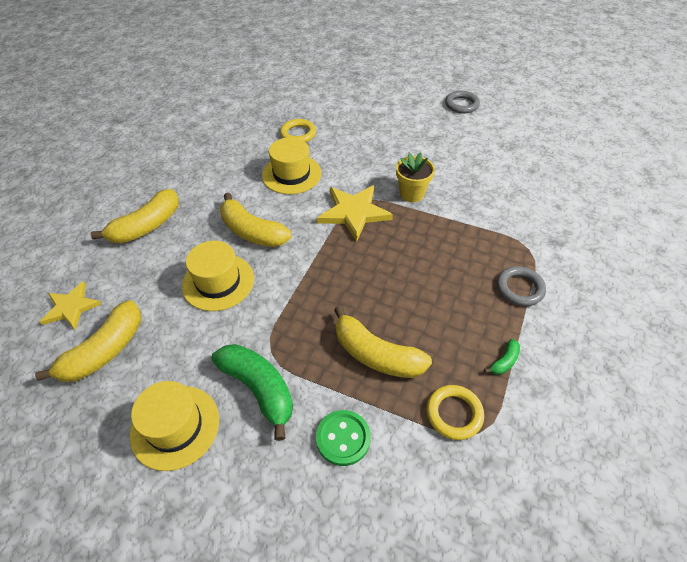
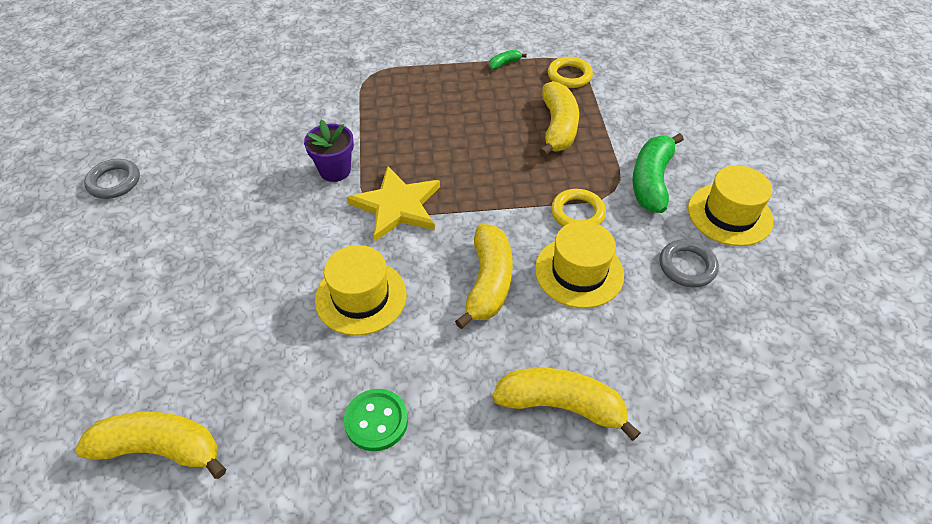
camera: 120 degrees left, 0 degrees up
yellow banana [35,300,141,382] -> yellow banana moved to [75,412,226,479]
yellow star [40,281,101,330] -> none
yellow ring [280,119,316,142] -> yellow ring moved to [551,189,606,227]
green button [316,410,371,466] -> green button moved to [344,389,408,451]
yellow flower pot [396,152,435,202] -> purple flower pot [304,120,354,182]
green banana [484,339,520,375] -> green banana turned 45 degrees counterclockwise [489,50,527,70]
grey ring [497,266,546,306] -> grey ring moved to [659,239,719,288]

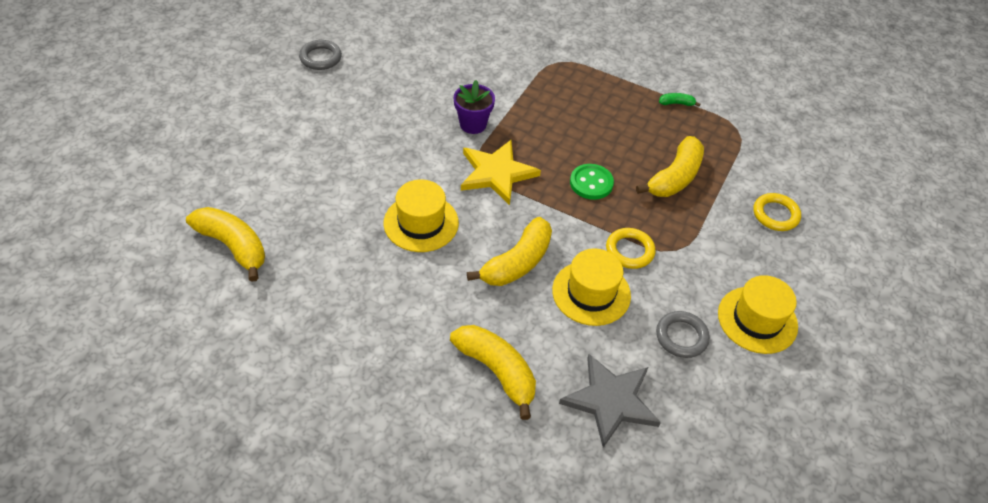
camera: 30 degrees right, 0 degrees up
green button [344,389,408,451] -> green button moved to [570,164,614,200]
yellow ring [548,57,593,88] -> yellow ring moved to [754,193,801,231]
green banana [632,133,684,213] -> none
none -> grey star [559,354,661,448]

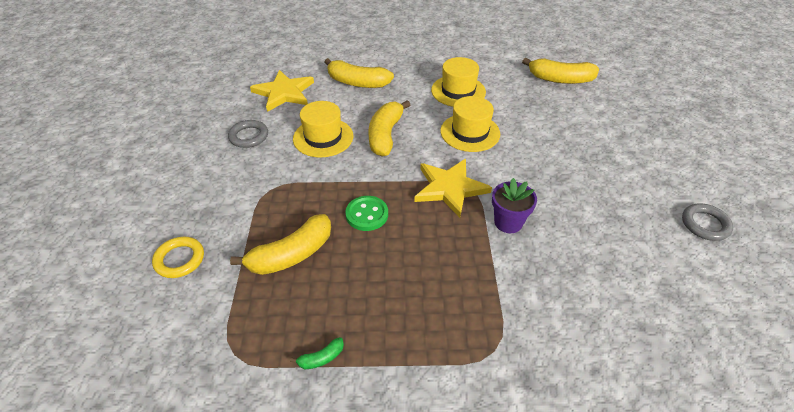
camera: 155 degrees right, 5 degrees down
grey star [559,354,661,448] -> yellow star [250,70,314,112]
yellow ring [606,228,655,269] -> none
yellow banana [636,136,704,197] -> yellow banana turned 135 degrees counterclockwise [230,214,331,275]
yellow hat [718,275,798,354] -> yellow hat moved to [431,57,486,107]

